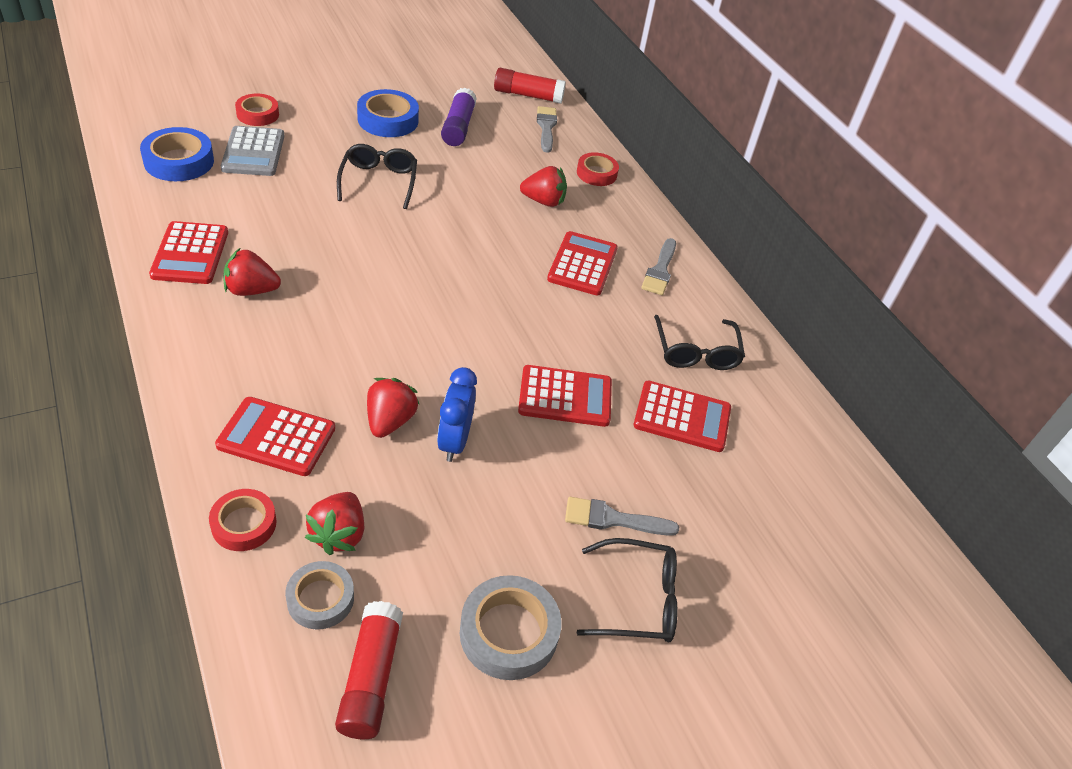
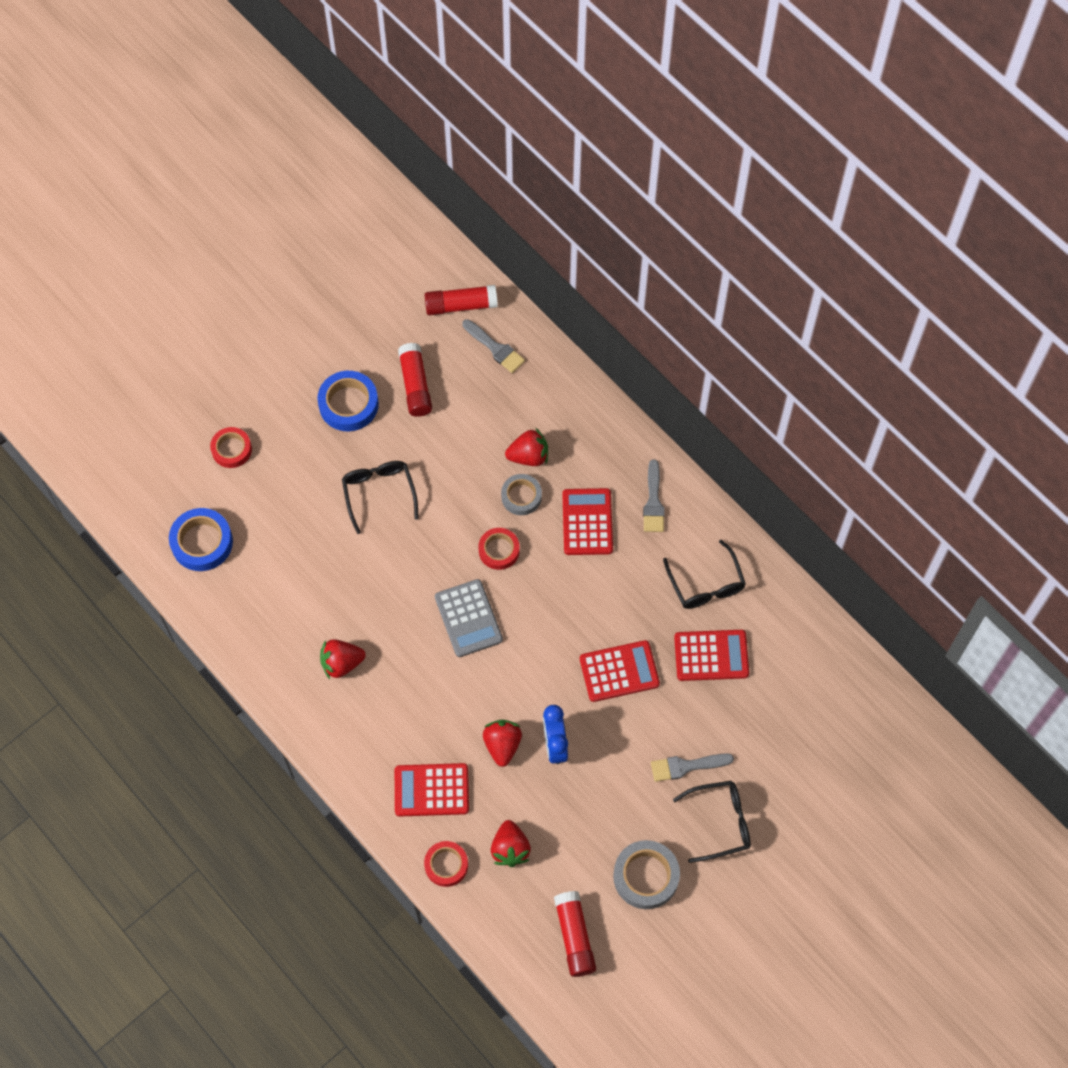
camera: 10 degrees left, 20 degrees up
red calculator [149,221,228,284] -> none
grey calculator [221,126,284,176] -> grey calculator moved to [435,579,503,657]
grey tape [285,561,354,630] -> grey tape moved to [501,474,542,515]
purple glue stick [441,88,477,146] -> red glue stick [398,343,432,417]
grey brush [537,106,557,153] -> grey brush turned 150 degrees clockwise [462,319,525,373]
red tape [577,152,619,186] -> red tape moved to [478,528,520,570]

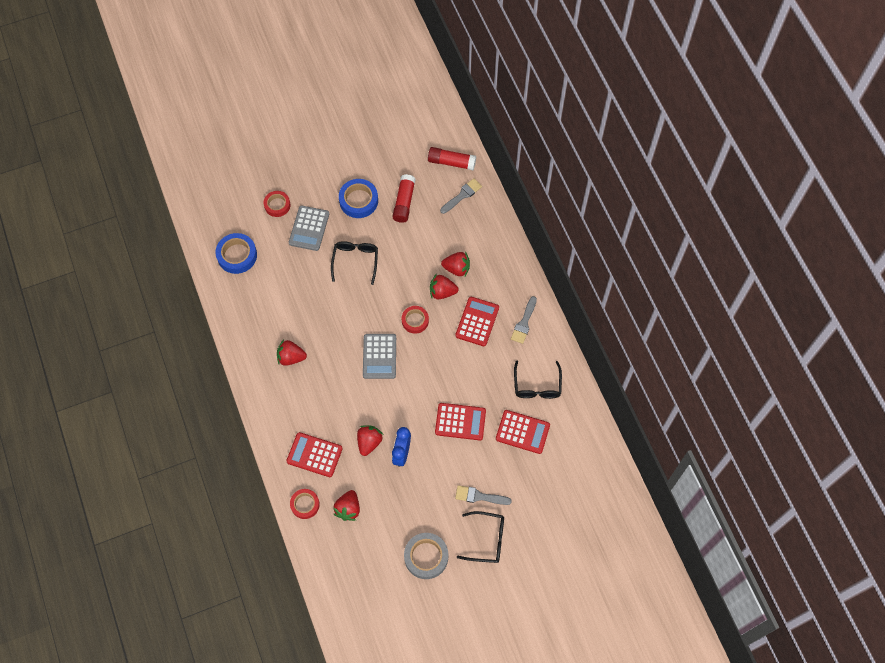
camera: 20 degrees right, 0 degrees up
grey brush [462,319,525,373] -> grey brush turned 105 degrees counterclockwise [440,178,482,214]
grey tape [501,474,542,515] -> red strawberry [430,274,459,299]
red glue stick [554,891,596,977] -> none
none -> grey calculator [289,206,329,251]

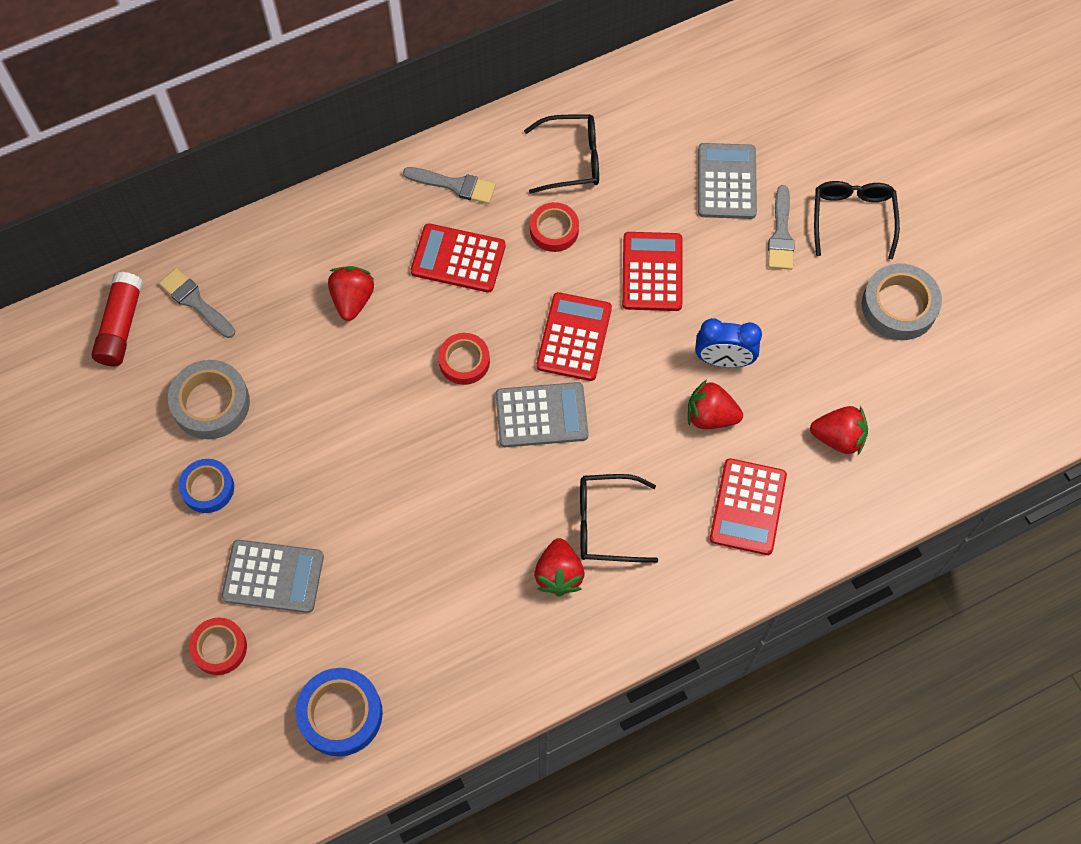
camera: 95 degrees left, 0 degrees up
red tape [290,489,320,519] -> red tape moved to [530,202,579,252]
black glasses [331,241,378,285] -> black glasses moved to [580,474,658,563]
blue tape [339,179,378,218] -> blue tape [179,459,234,513], size x0.67
red glue stick [392,174,415,223] -> grey tape [168,360,250,439]
red strawberry [430,274,459,299] -> none
red calculator [496,410,550,454] -> red calculator moved to [537,292,612,381]
none -> grey calculator [698,143,757,219]

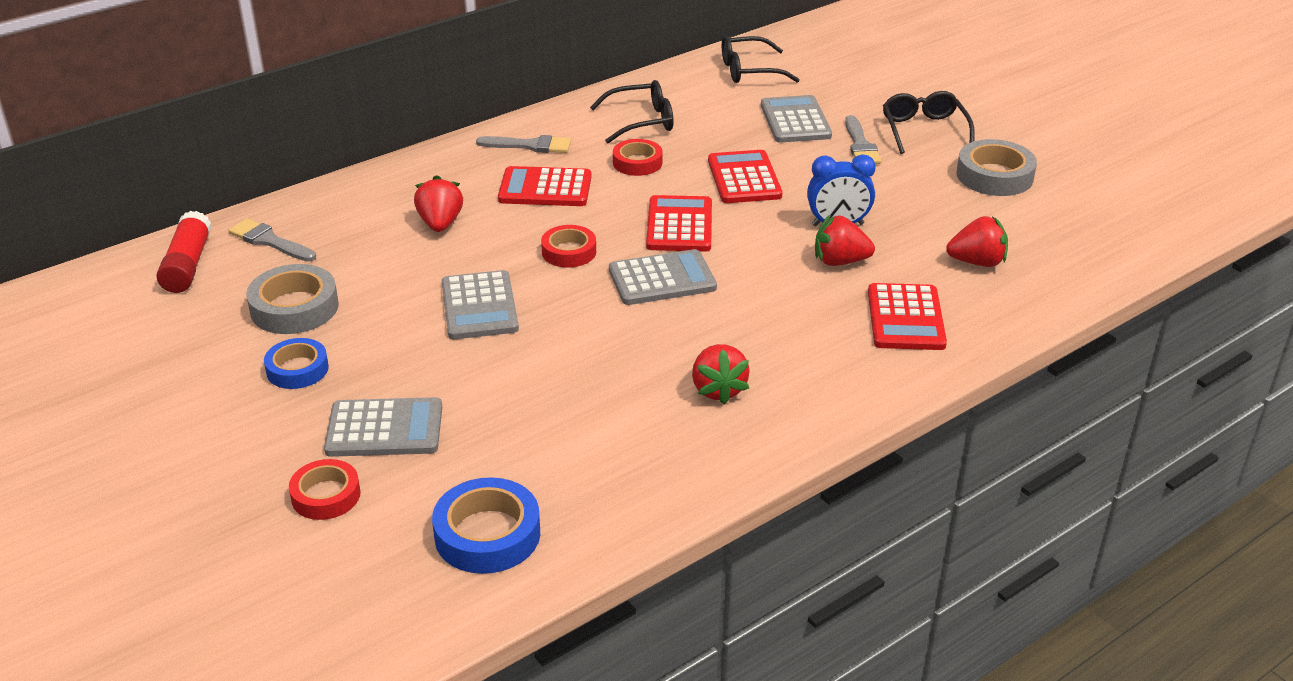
camera: 10 degrees left, 30 degrees down
black glasses [580,474,658,563] -> black glasses moved to [722,35,800,83]
none -> grey calculator [442,270,519,339]

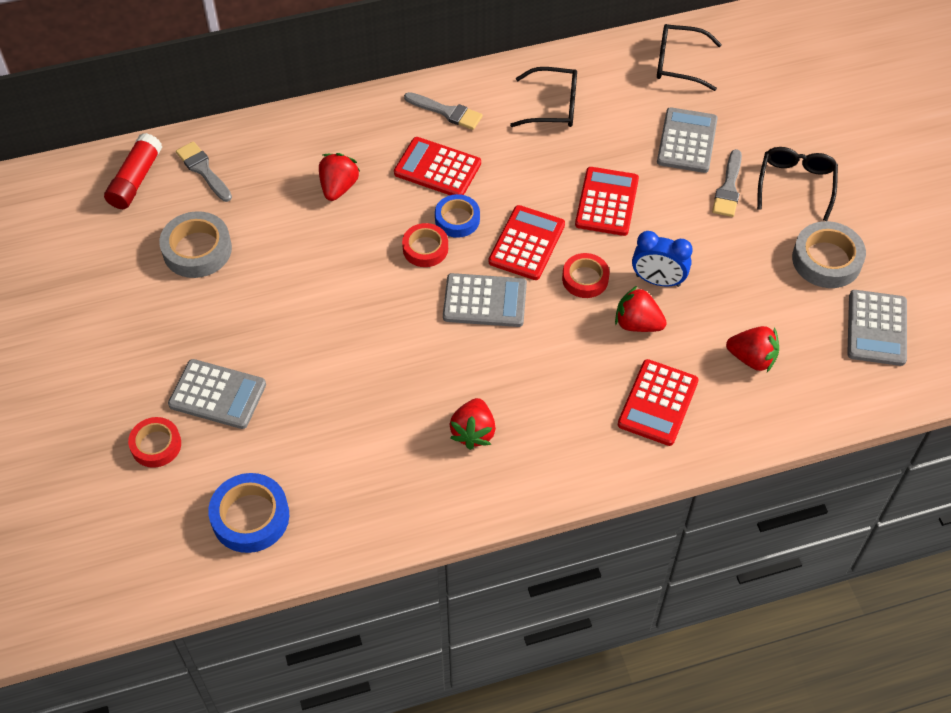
camera: 20 degrees right, 20 degrees up
blue tape [264,338,329,389] -> blue tape moved to [435,194,480,238]
grey calculator [442,270,519,339] -> grey calculator moved to [847,290,907,366]
red tape [613,139,663,176] -> red tape moved to [562,253,609,298]

